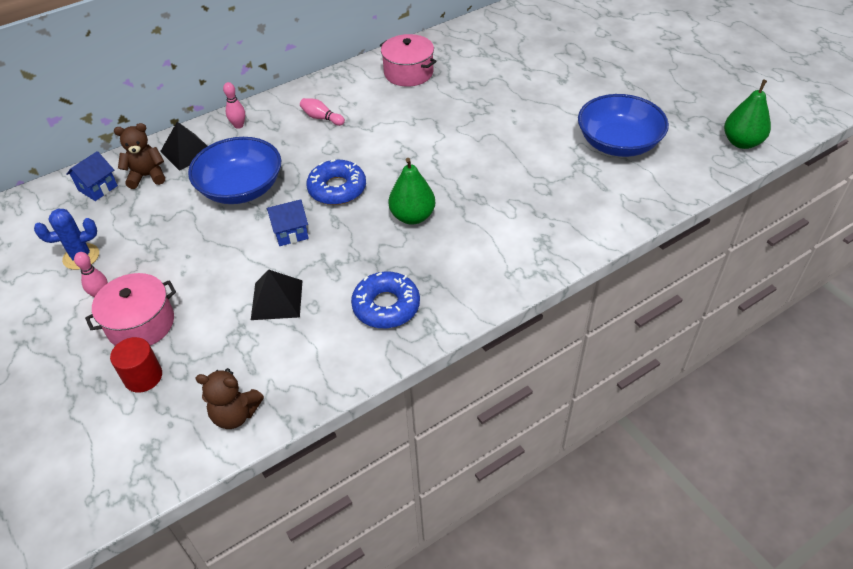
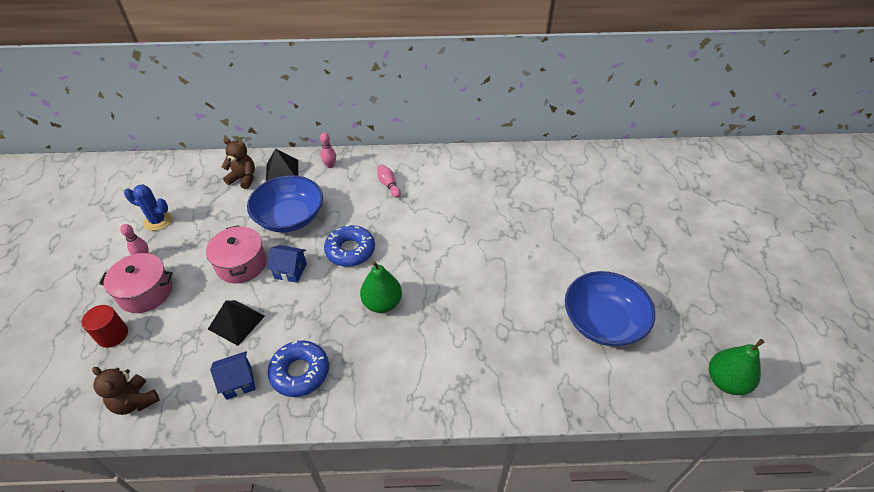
camera: 30 degrees right, 0 degrees up
blue house [66,151,118,201] -> blue house moved to [210,351,256,400]
pink pot [380,34,437,87] -> pink pot moved to [206,225,267,283]

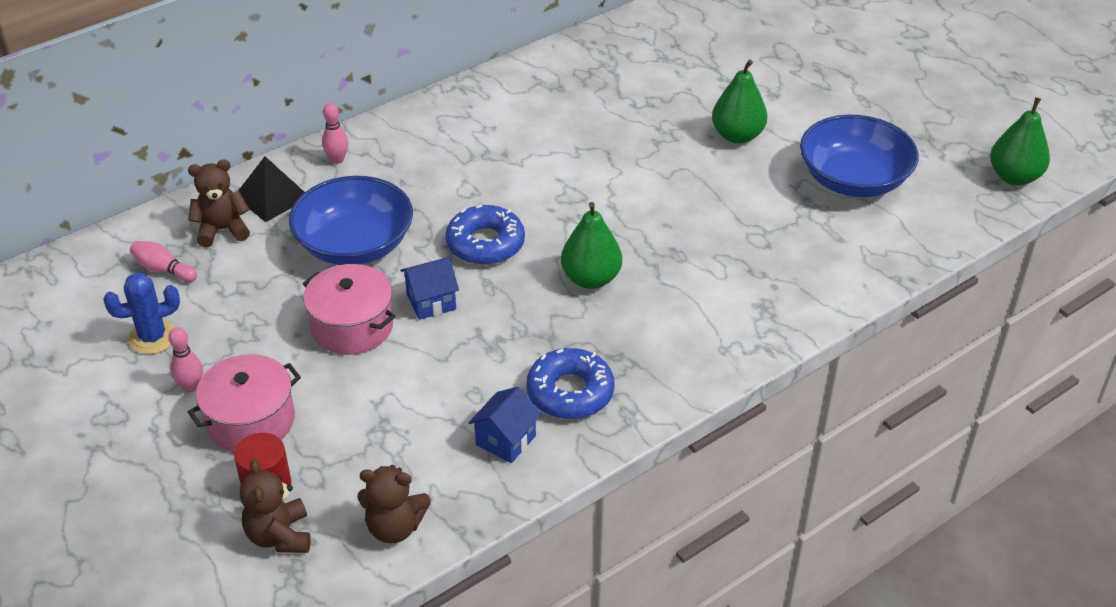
camera: 35 degrees left, 5 degrees down
black pyramid [208,300,265,346] -> none
pink bowling pin [377,164,401,198] -> pink bowling pin moved to [130,241,197,282]
none -> brown teddy bear [240,459,311,553]
none -> green pear [712,59,767,144]

